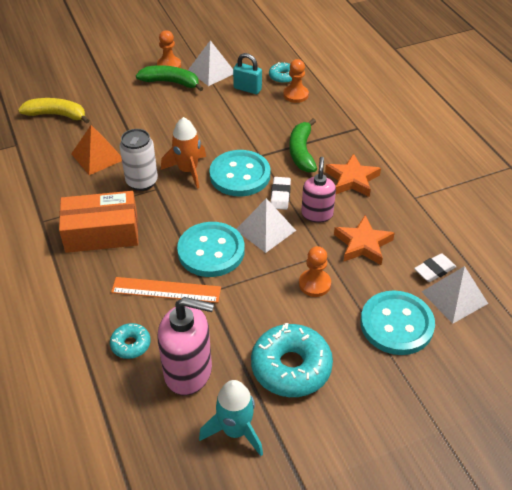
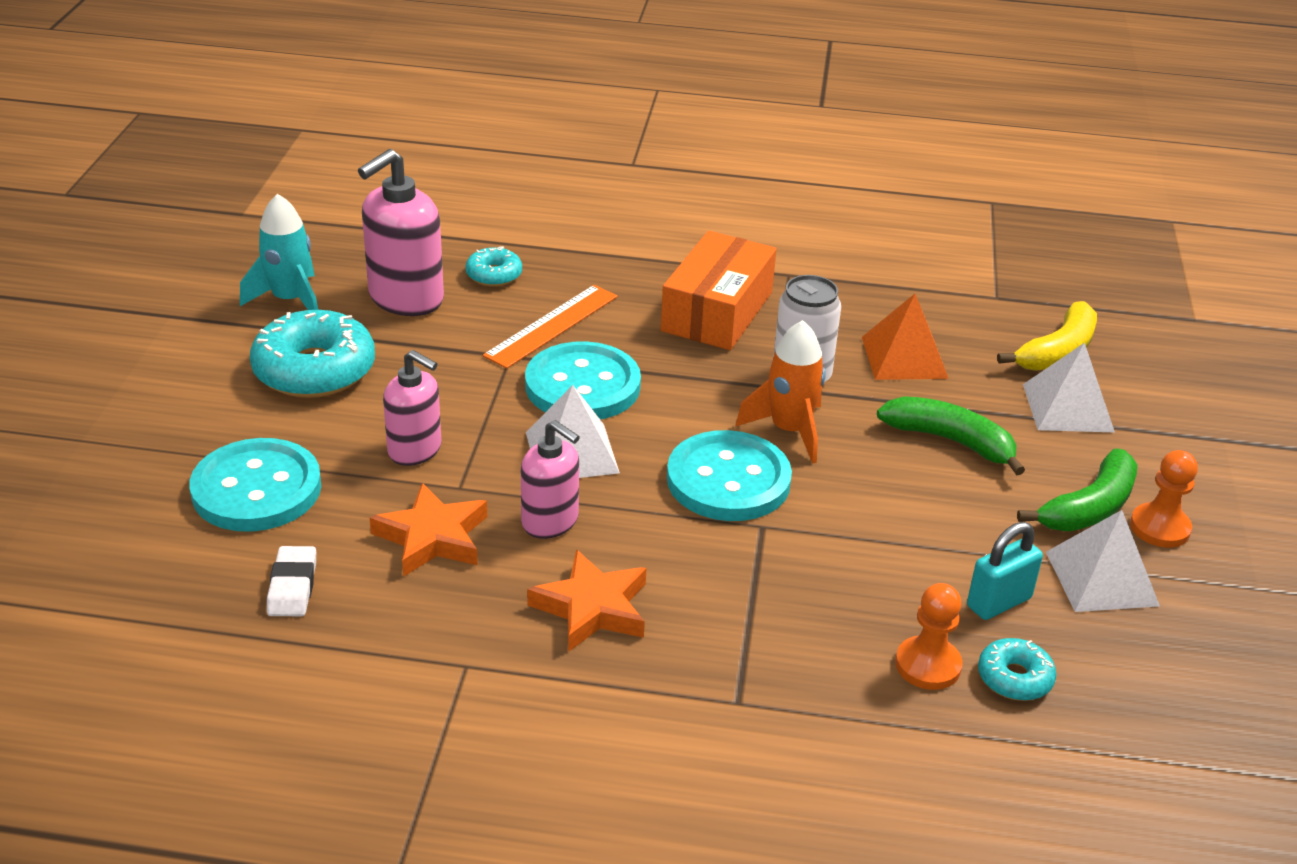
camera: 120 degrees right, 10 degrees down
white eraser [270,177,291,210] -> none
green banana [290,118,317,172] -> green banana moved to [877,396,1025,475]
orange pawn [299,246,331,297] -> pink soap dispenser [383,350,442,466]
white pyramid [422,266,488,324] -> white pyramid moved to [1023,343,1115,432]

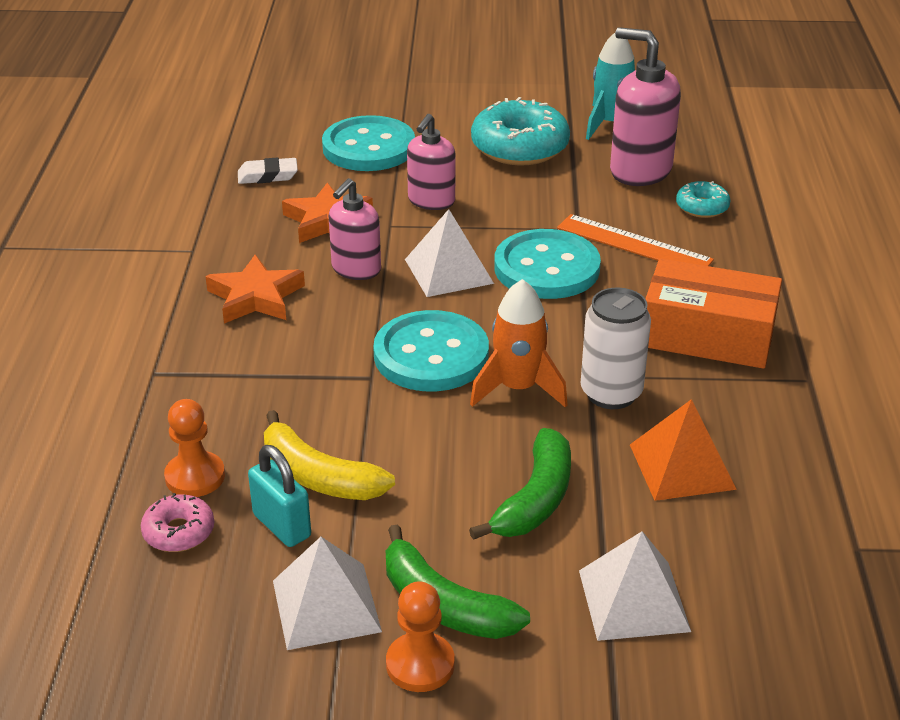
camera: 85 degrees right, 0 degrees up
turquoise donut [978,638,1056,701] -> pink donut [141,493,214,552]
yellow banana [997,301,1097,371] -> yellow banana moved to [264,410,395,500]

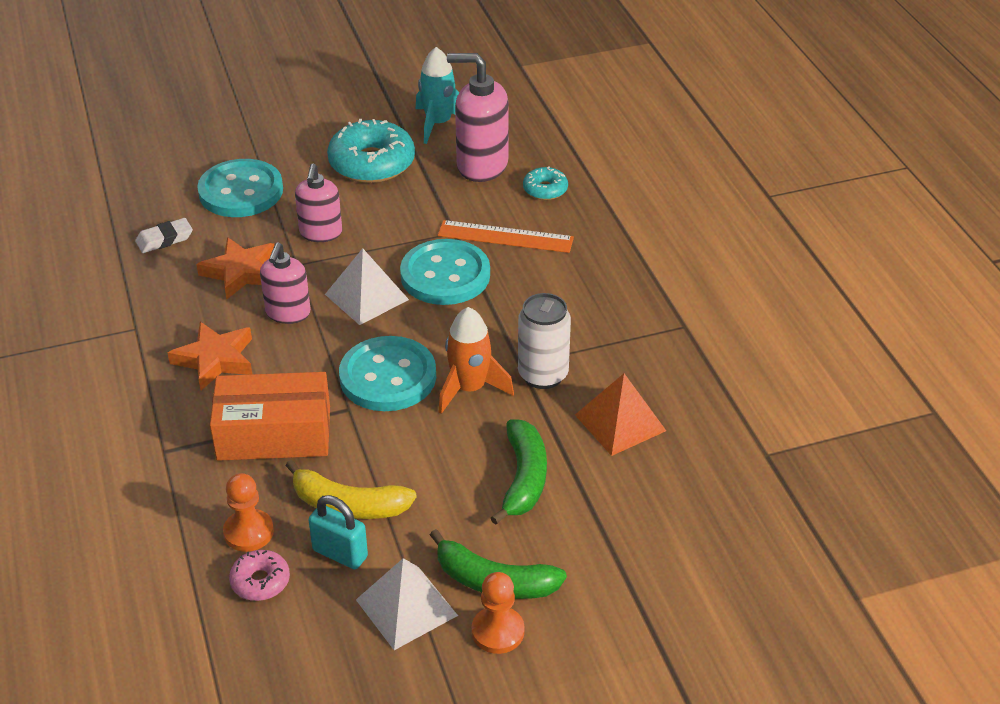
camera: 20 degrees left, 5 degrees up
white pyramid [579,531,691,641] -> none
orange box [645,258,782,369] -> orange box moved to [210,372,330,461]

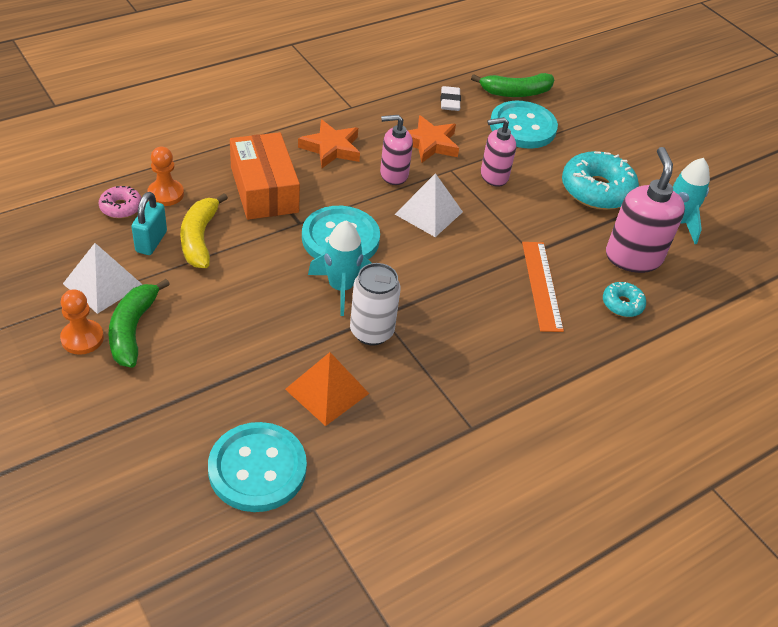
camera: 70 degrees right, 5 degrees up
white eraser [135,218,193,253] -> white eraser turned 45 degrees clockwise [441,86,461,111]
turquoise button [400,239,490,305] -> turquoise button moved to [208,422,307,512]
orange rocket [439,307,514,414] -> turquoise rocket [308,220,372,316]
green banana [491,420,547,525] -> green banana moved to [471,73,554,97]

